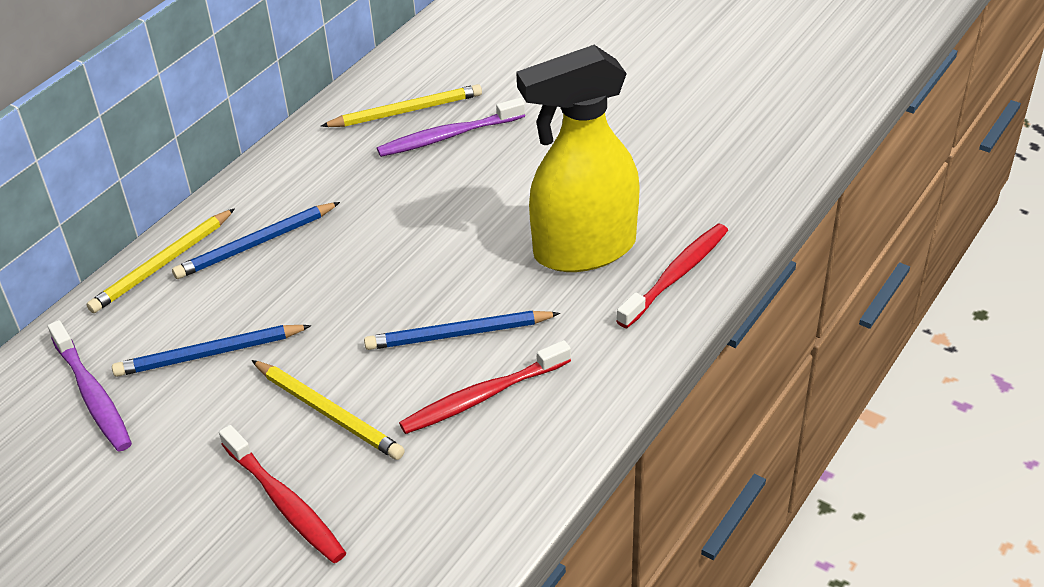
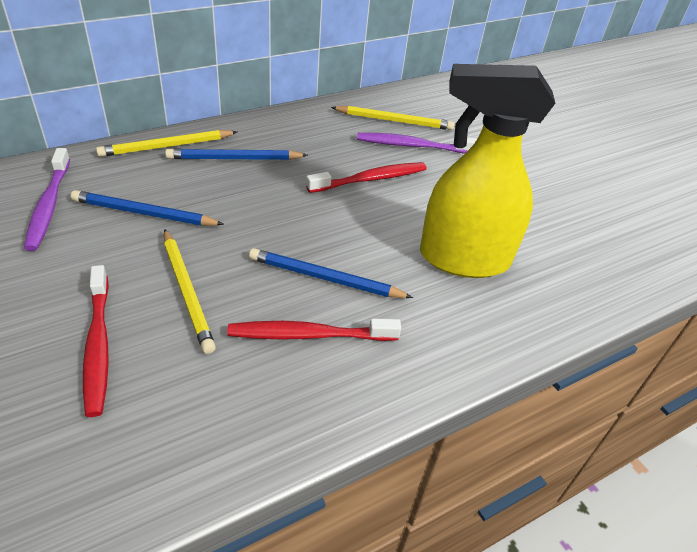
camera: 20 degrees right, 0 degrees up
red toothbrush [616,224,728,328] -> red toothbrush moved to [306,162,427,193]

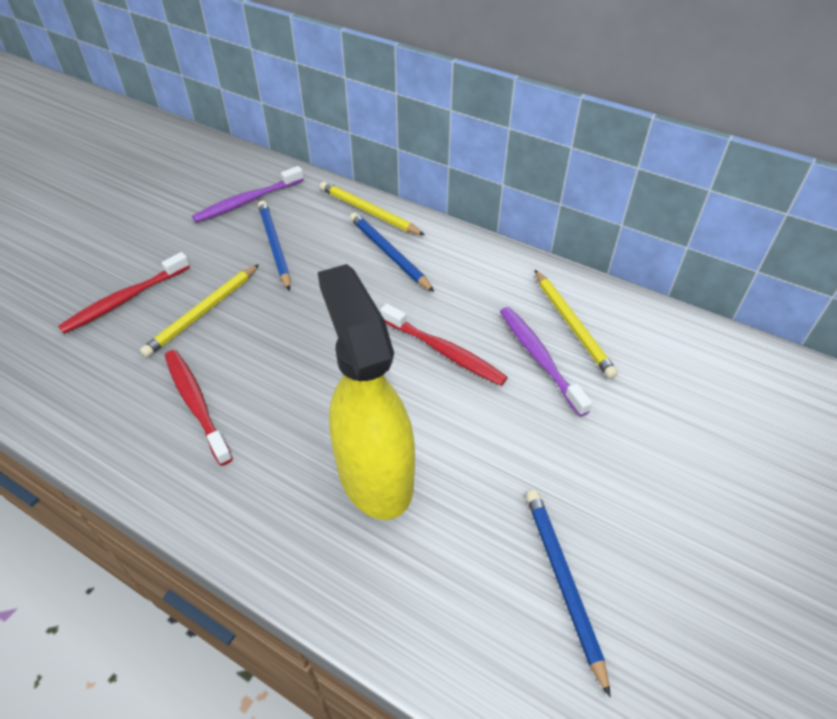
camera: 65 degrees right, 5 degrees up
blue pencil [249,248,413,298] -> blue pencil moved to [526,490,611,697]

